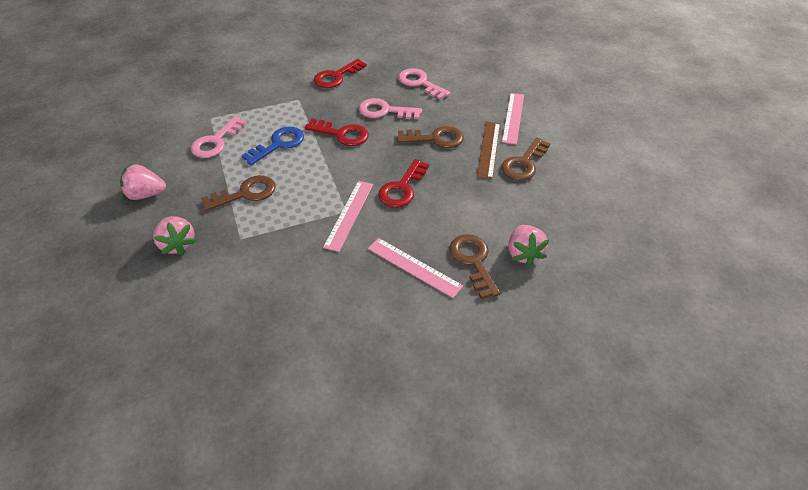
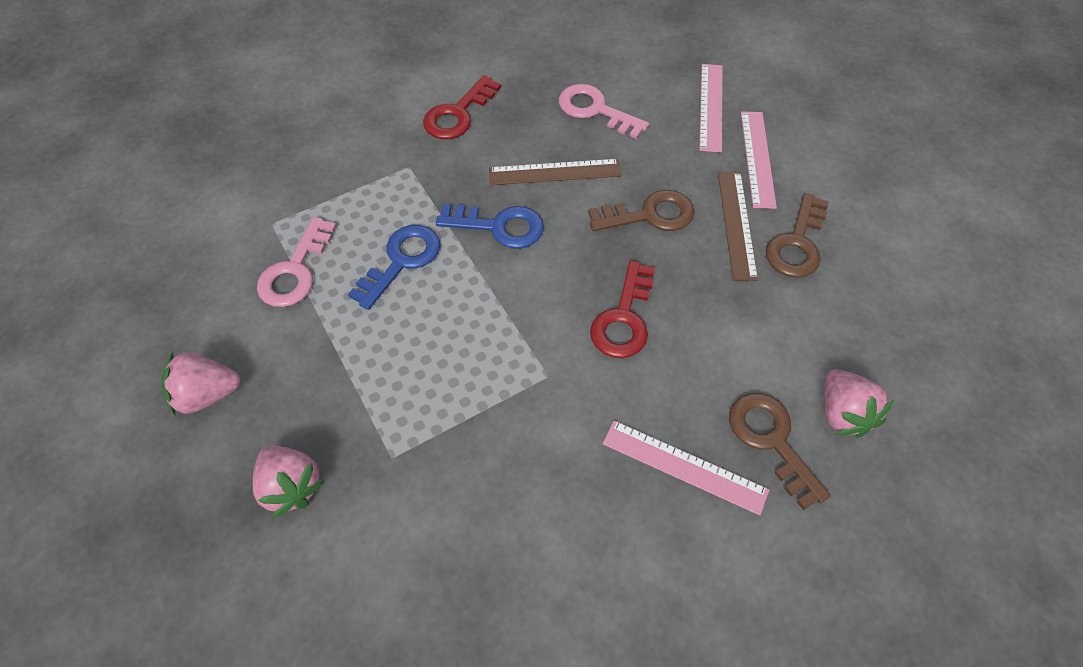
camera: 10 degrees left, 10 degrees up
brown key [201,175,276,211] -> none
red key [305,119,369,146] -> blue key [436,204,544,249]
pink ruler [323,181,373,252] -> pink ruler moved to [699,64,723,153]
pink key [359,98,422,119] -> brown ruler [489,159,622,185]

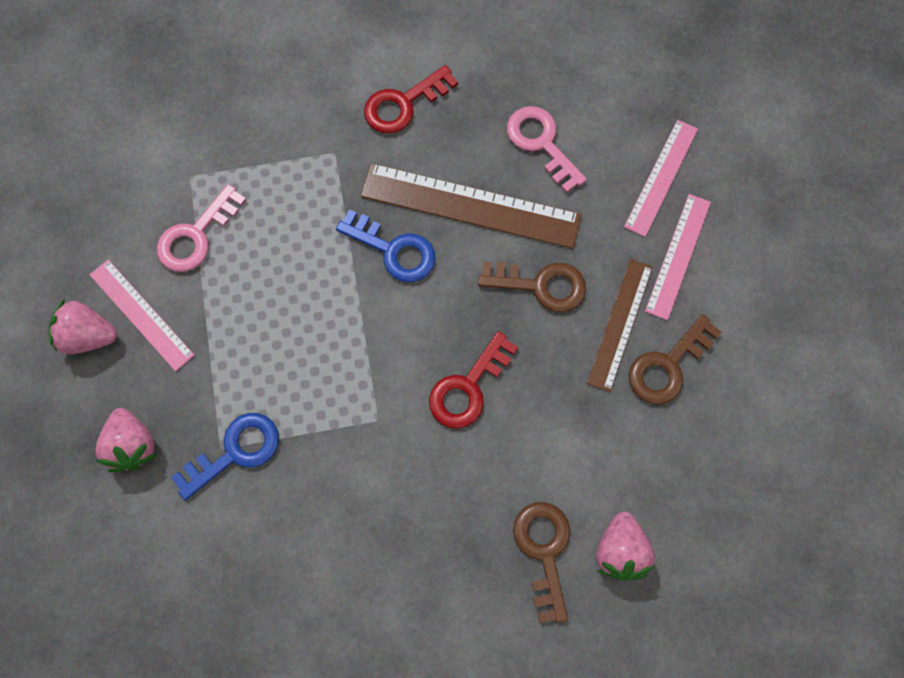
camera: 20 degrees right, 15 degrees up
blue key [348,225,440,310] -> blue key moved to [171,413,279,500]
brown ruler [489,159,622,185] -> brown ruler [361,163,582,249], size x1.63
pink ruler [603,420,769,515] -> pink ruler moved to [90,260,195,371]

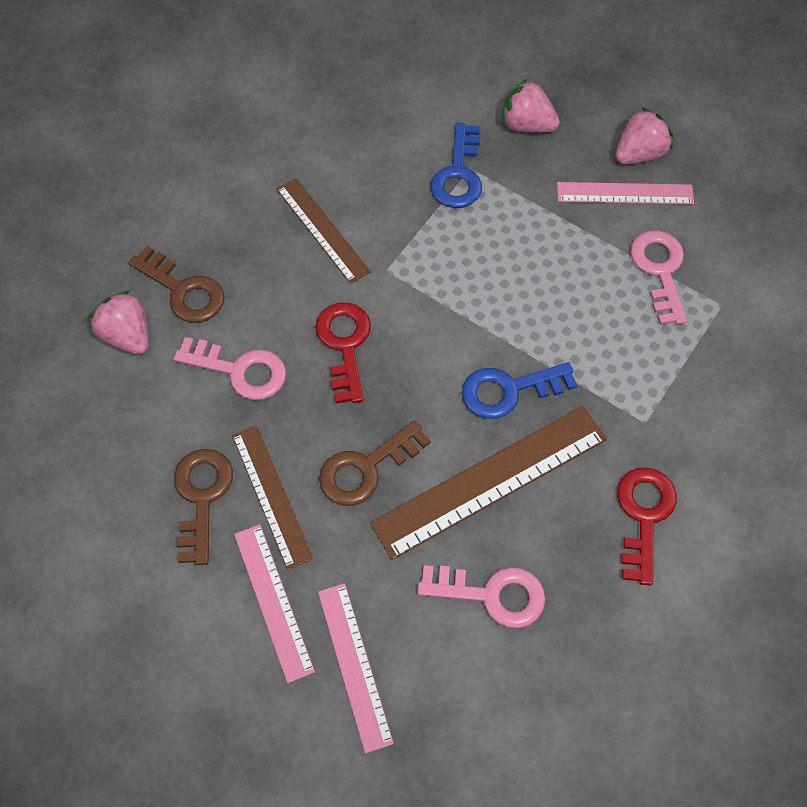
camera: 135 degrees right, 10 degrees down
none -> pink key [173,337,286,400]
none -> brown ruler [276,178,371,284]

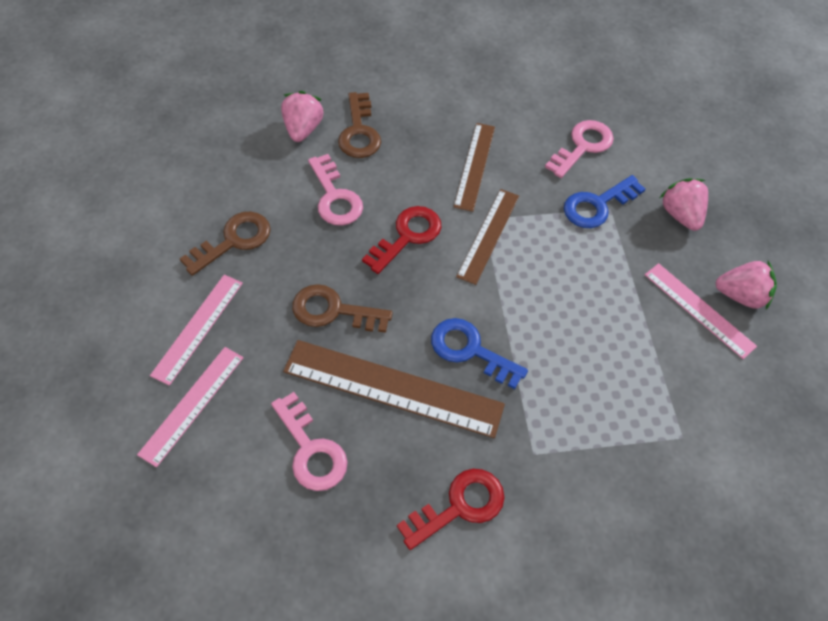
camera: 45 degrees right, 5 degrees down
brown ruler [232,426,313,570] -> brown ruler moved to [456,189,519,285]
pink key [630,231,687,325] -> pink key moved to [545,120,614,178]

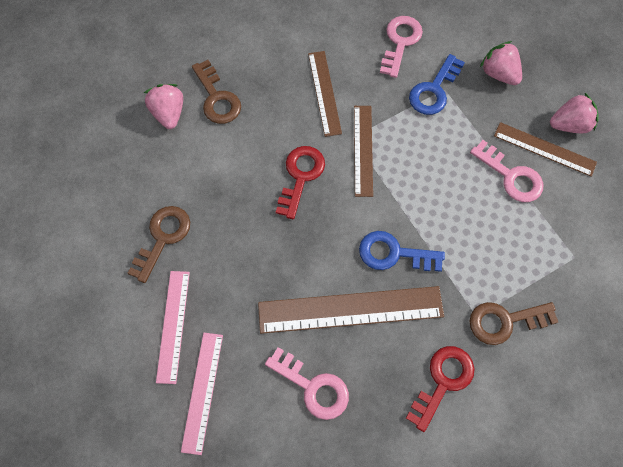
camera: 20 degrees left, 10 degrees up
brown key [292,284,393,333] -> brown key moved to [469,302,558,345]
pink key [308,154,363,226] -> pink key moved to [470,140,543,202]
pink ruler [645,263,757,359] -> brown ruler [494,122,597,177]

